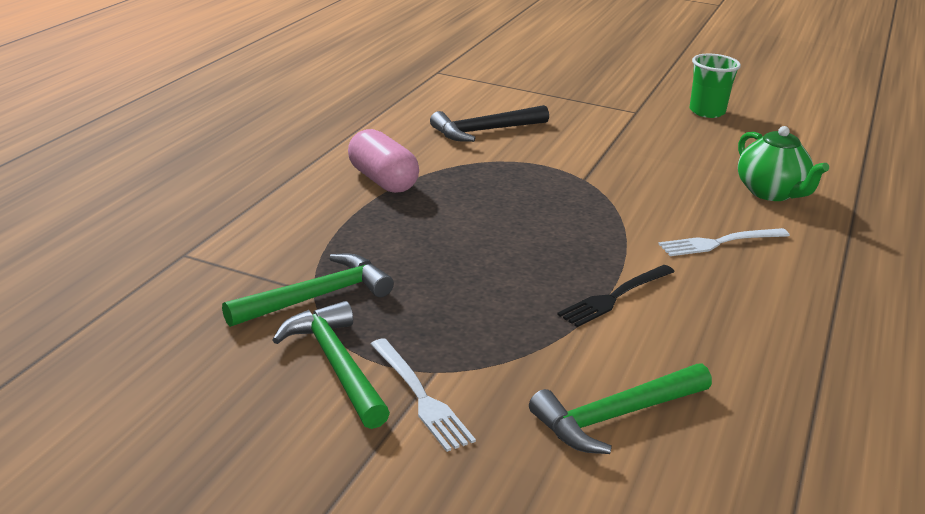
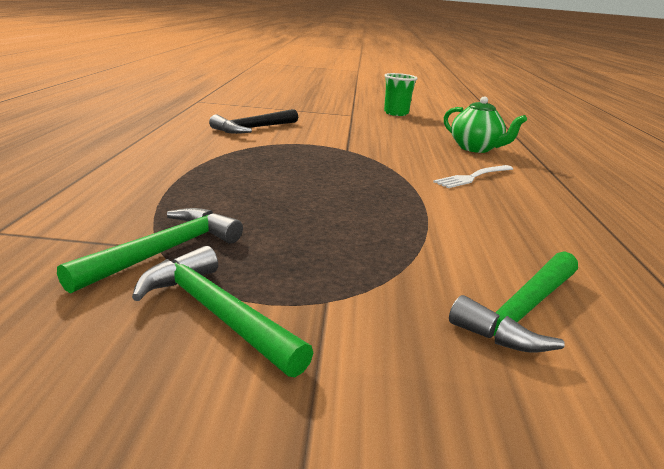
camera: 20 degrees left, 5 degrees down
pink capsule [348,129,419,193] -> none
white fork [370,339,476,452] -> none
black fork [557,265,675,327] -> none

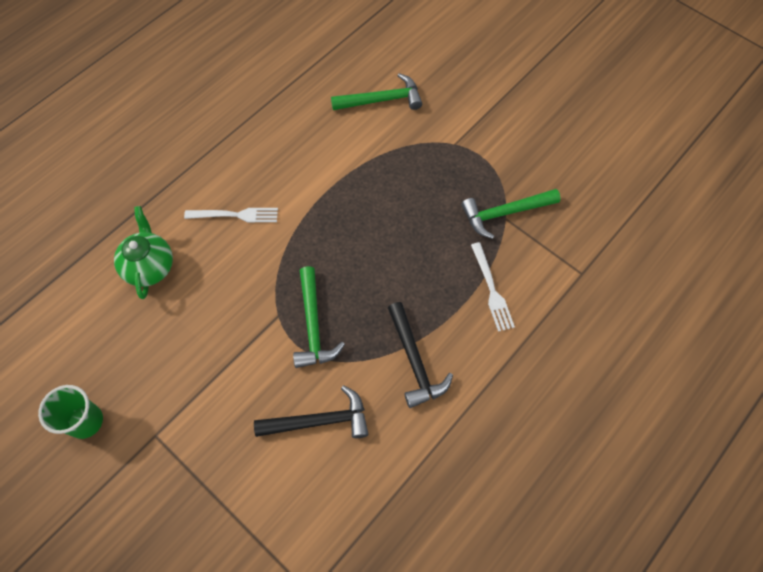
camera: 140 degrees left, 40 degrees up
green hammer [132,246,313,377] -> green hammer moved to [293,266,345,368]
none -> black hammer [388,302,453,408]
none -> white fork [471,242,515,332]

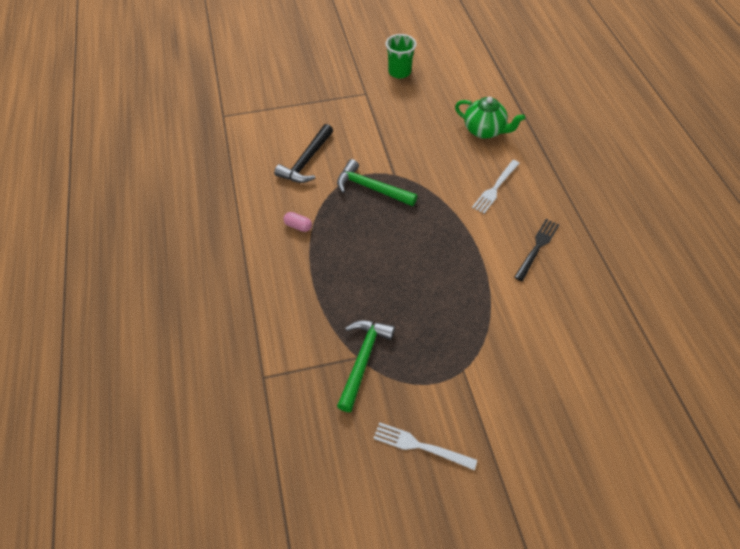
camera: 125 degrees right, 10 degrees down
green hammer [331,73,422,110] -> none
black hammer [388,302,453,408] -> pink capsule [283,212,312,232]
white fork [471,242,515,332] -> white fork moved to [373,422,477,470]
none -> black fork [514,219,560,281]

